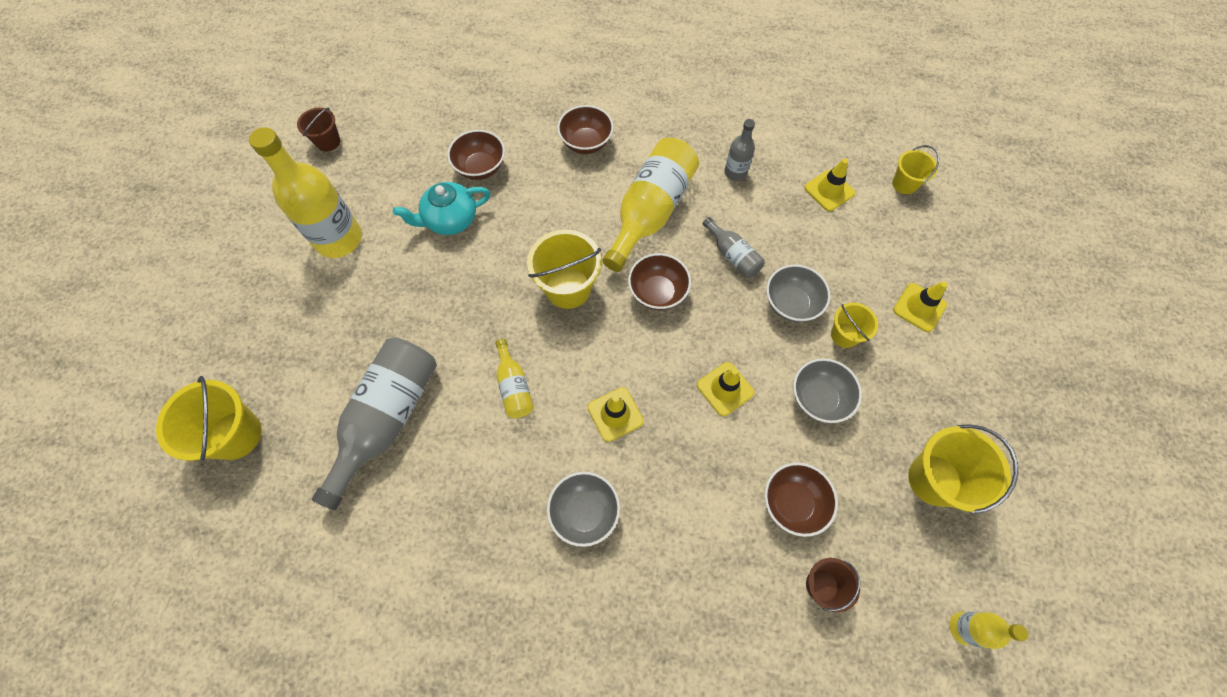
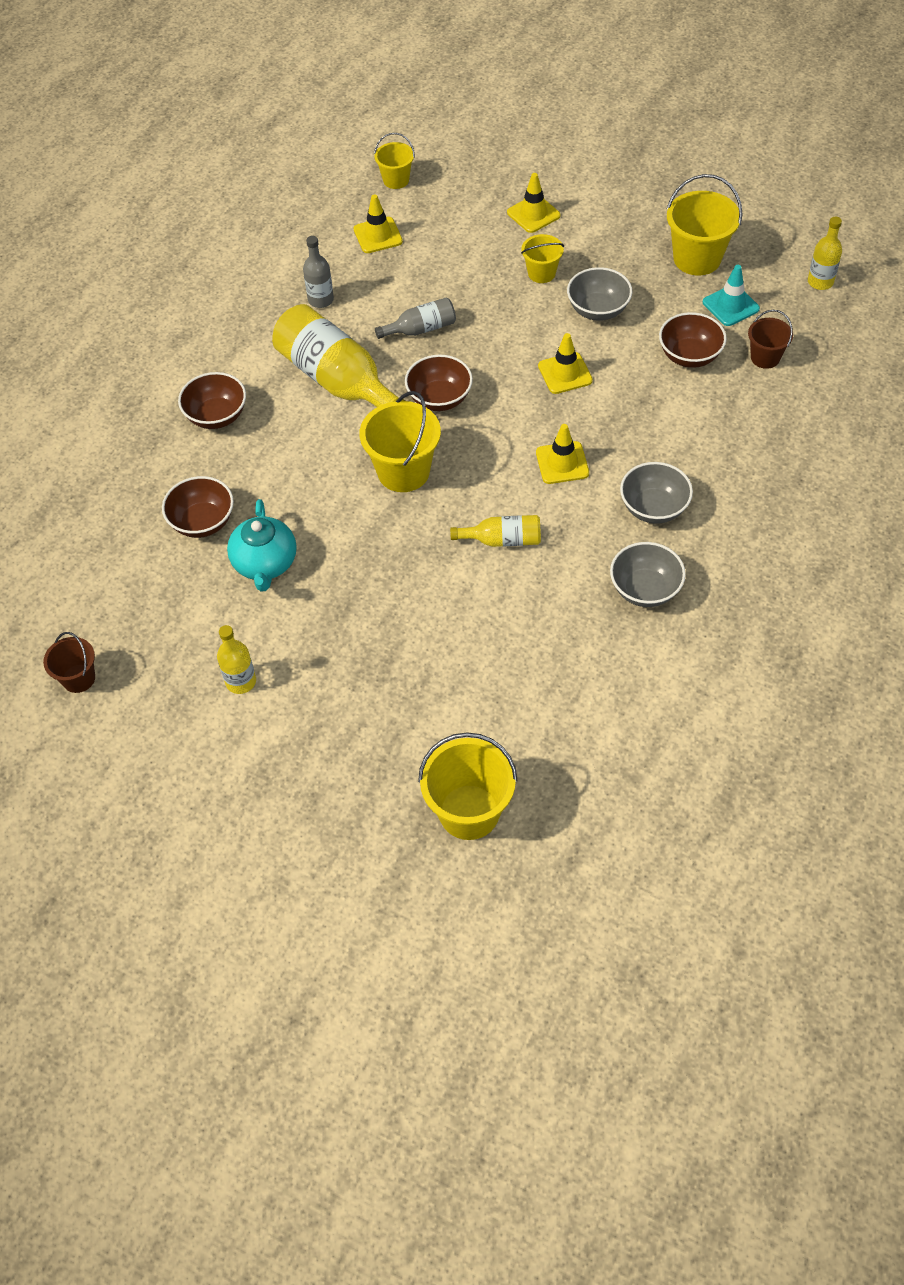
camera: 70 degrees left, 10 degrees down
yellow bottle [249,127,362,258] -> yellow bottle [217,625,256,694], size x0.50
grey bottle [312,337,437,510] -> none
grey bowl [766,264,831,322] -> grey bowl moved to [610,542,686,607]
none -> turquoise traffic cone [703,265,760,326]

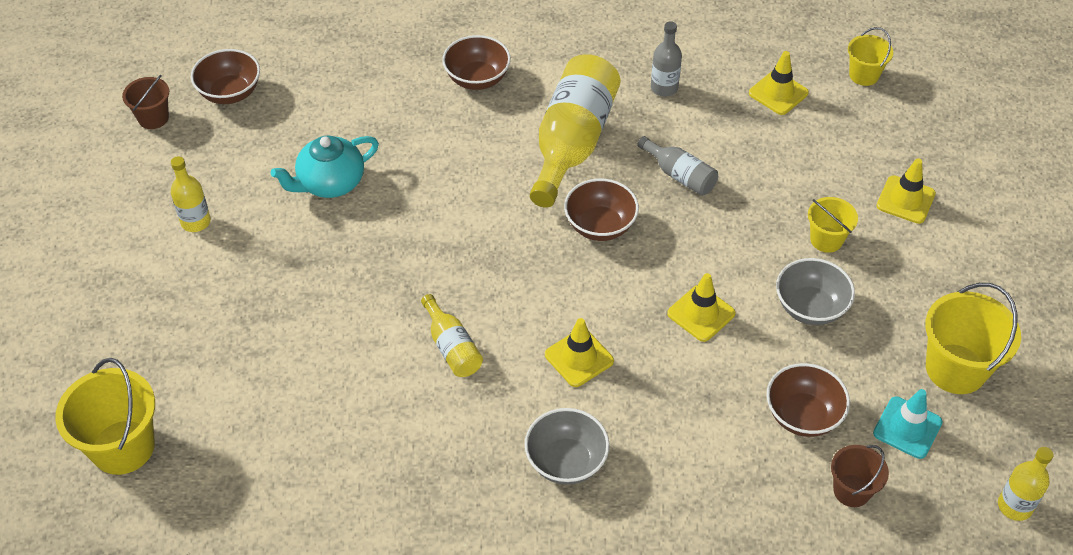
camera: 60 degrees right, 5 degrees down
brown bowl [162,476,234,538] -> brown bowl moved to [191,49,260,104]
yellow bucket [359,391,441,492] -> none
grey bowl [610,542,686,607] -> none

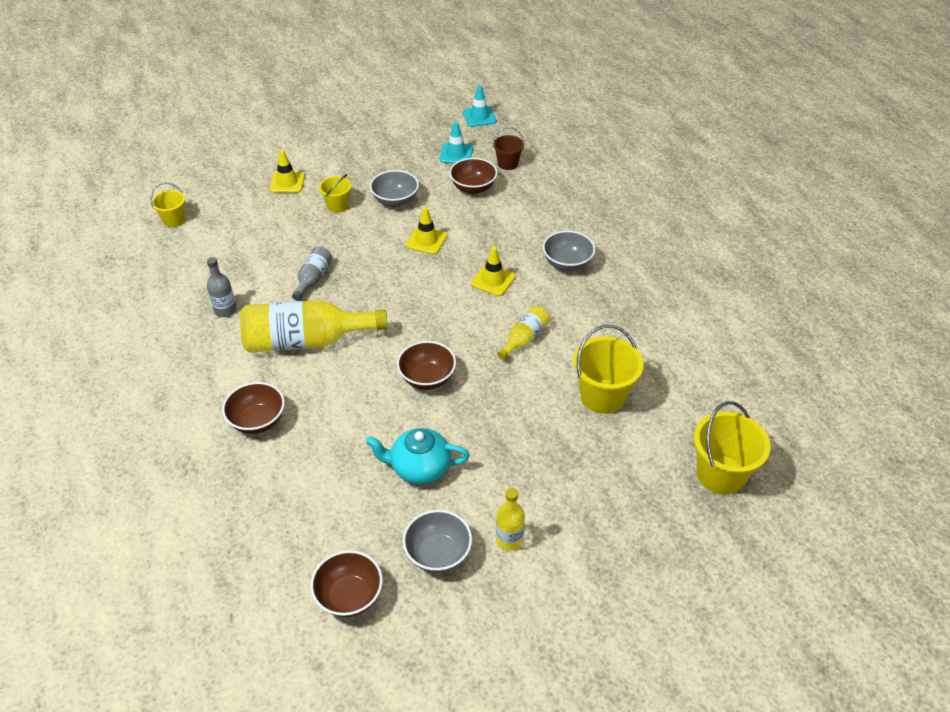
camera: 115 degrees left, 5 degrees down
brown bucket [122,75,169,129] -> none
turquoise teapot [270,135,379,198] -> turquoise teapot turned 150 degrees clockwise [366,428,470,484]
brown bowl [564,178,639,241] -> brown bowl moved to [397,341,456,390]
yellow traffic cone [749,51,809,115] -> none
yellow bucket [925,283,1021,394] -> yellow bucket moved to [573,325,644,414]
yellow bottle [998,447,1054,521] -> turquoise traffic cone [463,85,497,127]
none -> grey bowl [403,510,472,573]

